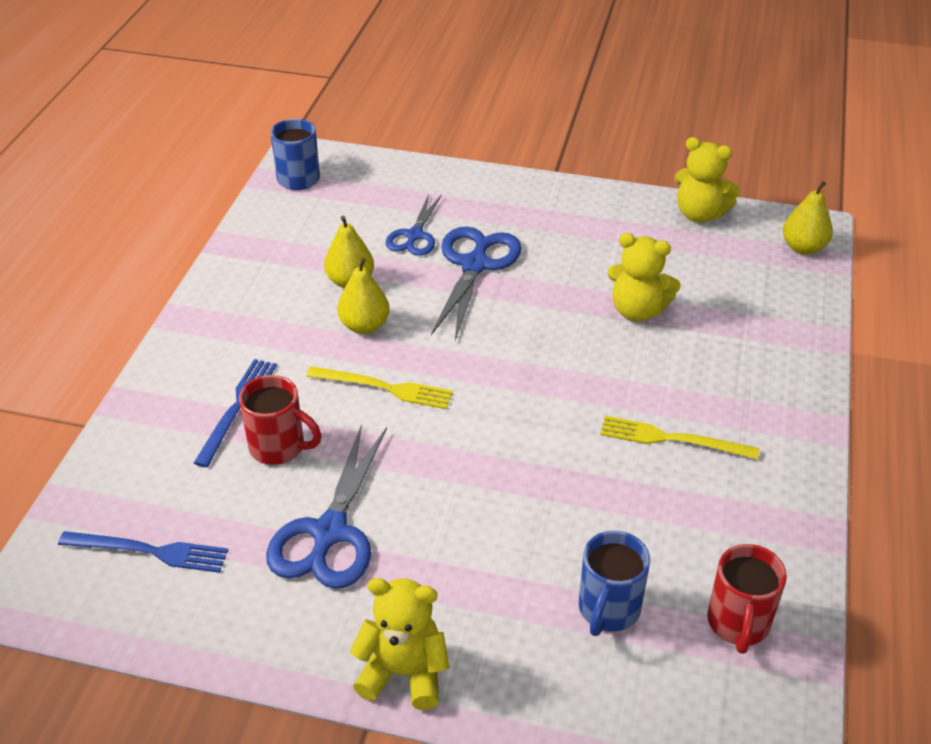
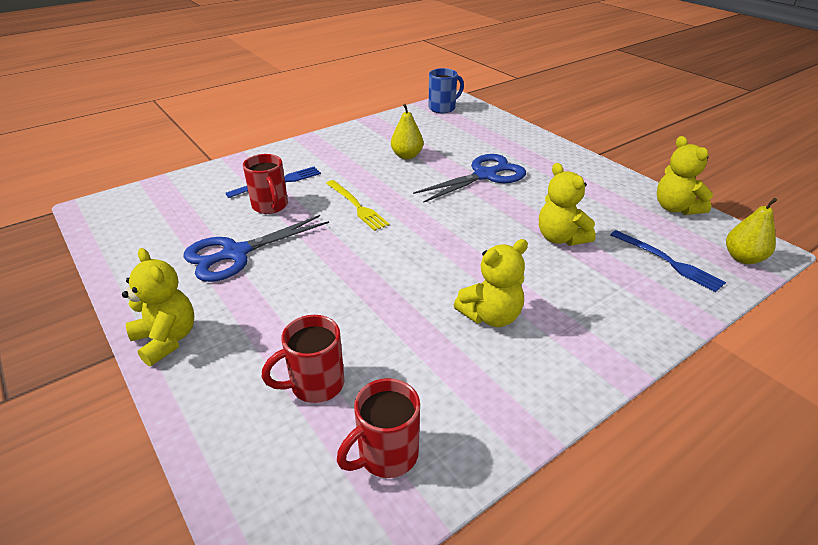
camera: 40 degrees right, 5 degrees down
blue fork [58,531,228,573] -> blue fork moved to [611,230,726,292]
yellow pear [337,258,390,334] -> none
blue scissors [385,194,442,256] -> none
blue mug [579,531,650,636] -> red mug [262,315,345,403]
yellow fork [600,416,759,460] -> yellow teddy bear [454,239,528,327]

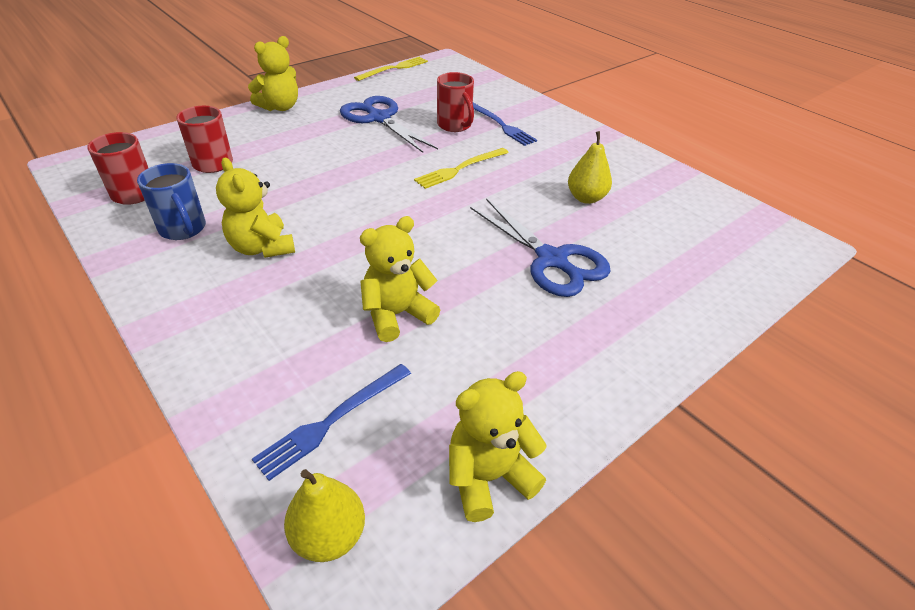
camera: 85 degrees right, 5 degrees up
red mug [243,154,288,214] -> red mug turned 90 degrees counterclockwise [437,72,474,132]
blue mug [429,68,464,113] -> blue mug moved to [137,163,206,240]
none -> yellow fork [354,57,428,81]

